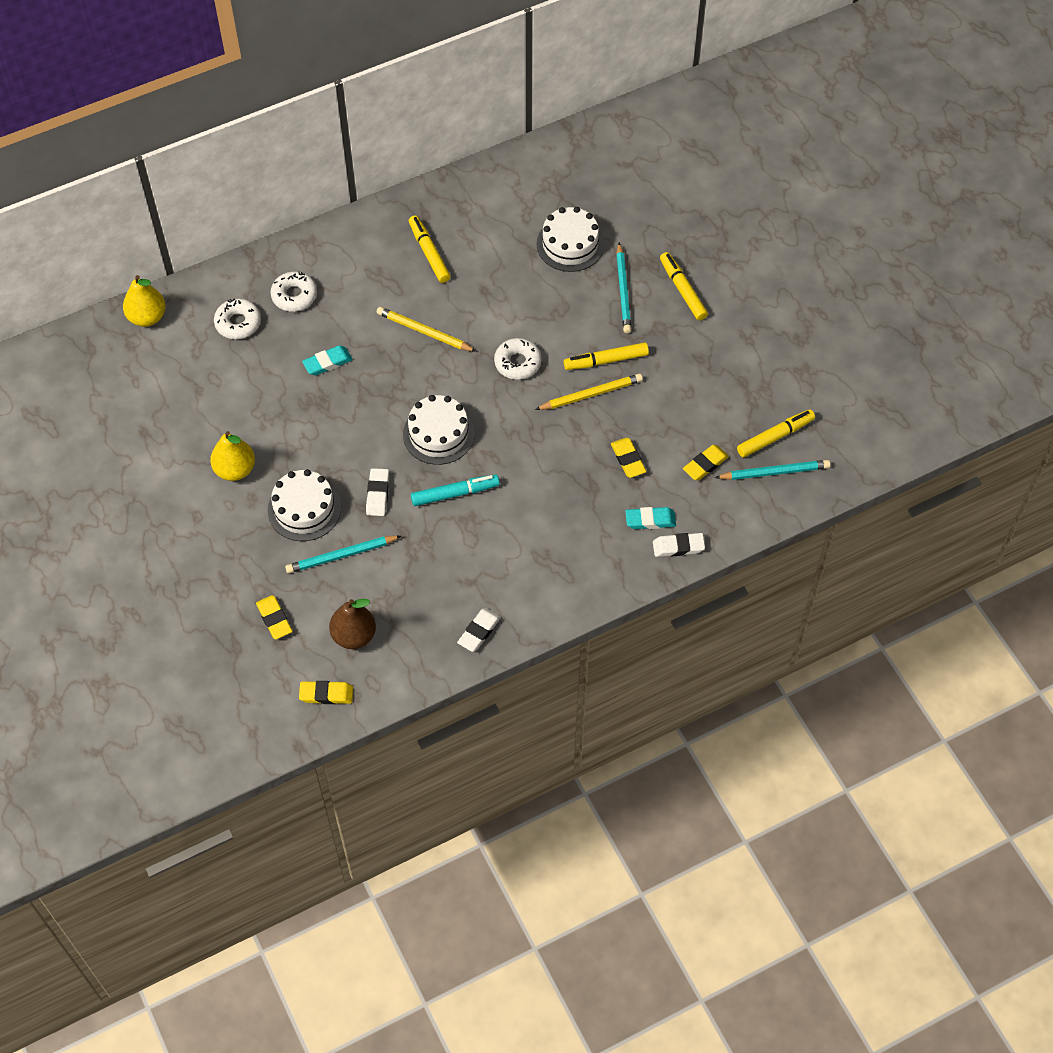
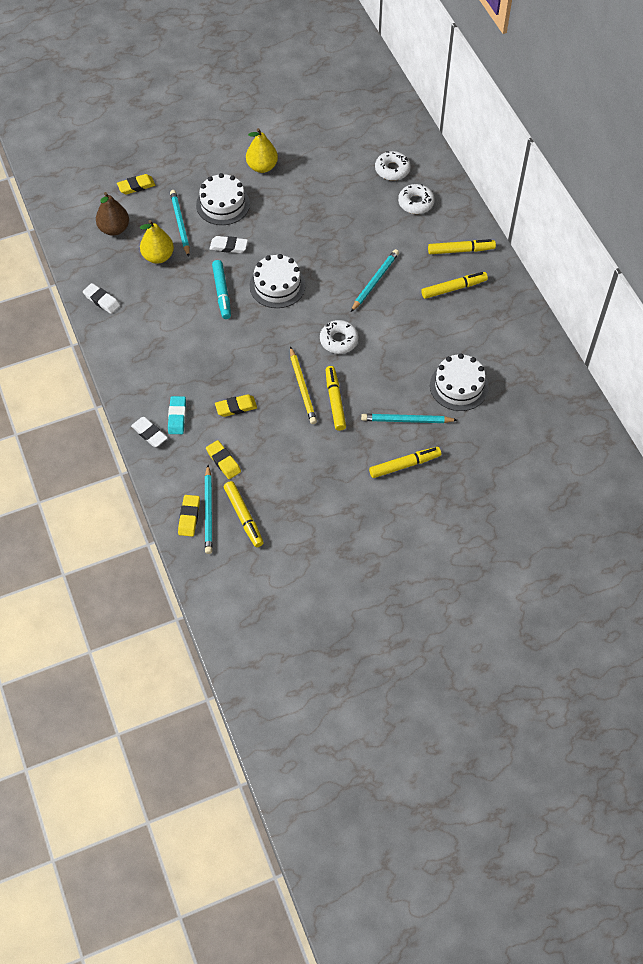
camera: 95 degrees right, 0 degrees up
yellow pear [123,275,166,327] -> yellow pear moved to [140,220,174,264]
yellow eraser [299,681,353,704] -> yellow eraser moved to [178,495,200,537]
turquoise eraser [302,345,353,375] -> none
yellow pencil [377,307,477,352] -> turquoise pencil [351,249,399,312]
white eraser [653,533,705,557] -> white eraser turned 45 degrees counterclockwise [131,417,168,447]
none -> yellow marker [428,239,496,254]

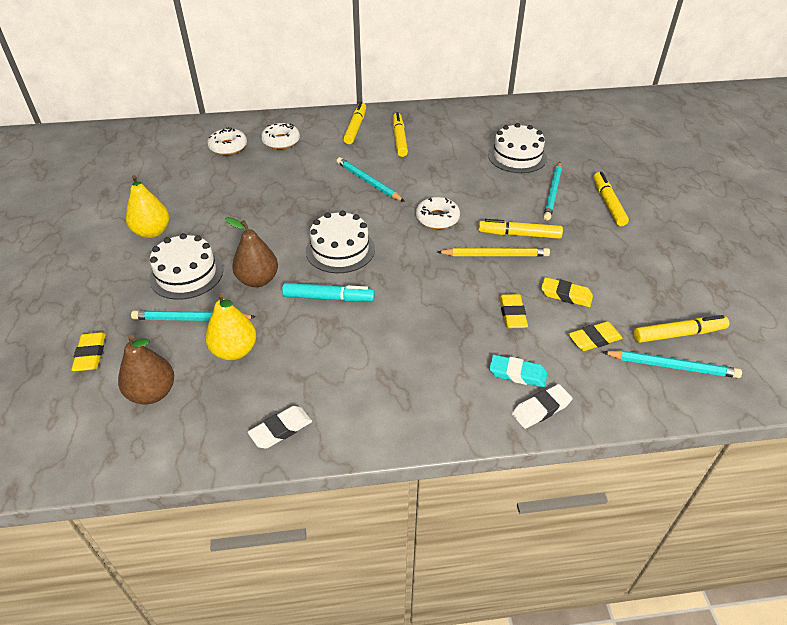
camera: 75 degrees left, 15 degrees down
yellow eraser [178,495,200,537] -> yellow eraser moved to [541,277,593,307]
white eraser [210,236,248,253] -> brown pear [225,217,278,287]

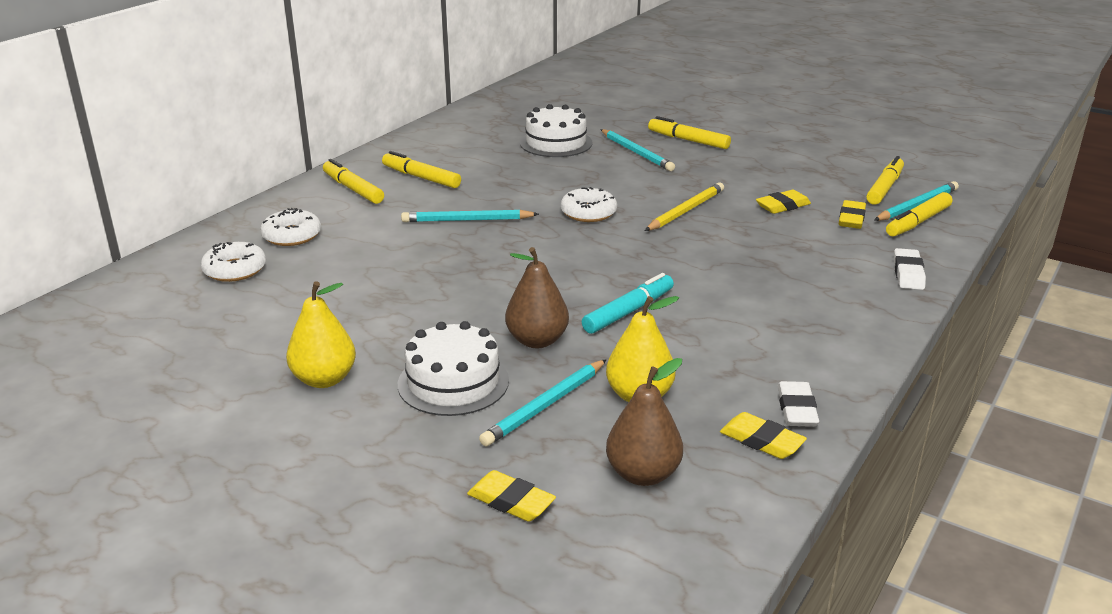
camera: 50 degrees left, 15 degrees down
white cake [306,211,375,273] -> none
yellow marker [478,219,563,239] -> yellow marker moved to [886,192,952,236]
turquoise eraser [489,355,547,388] -> none
yellow eraser [500,294,528,328] -> yellow eraser moved to [720,412,807,459]

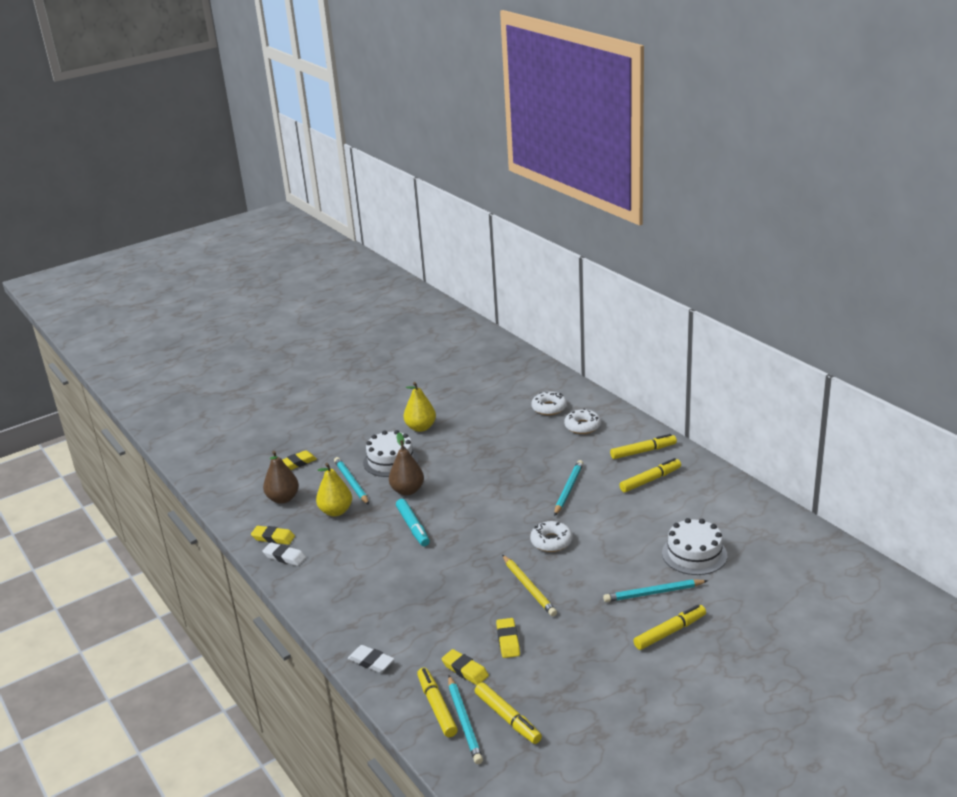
camera: 115 degrees right, 0 degrees up
yellow eraser [720,412,807,459] -> yellow eraser turned 45 degrees clockwise [251,526,295,545]

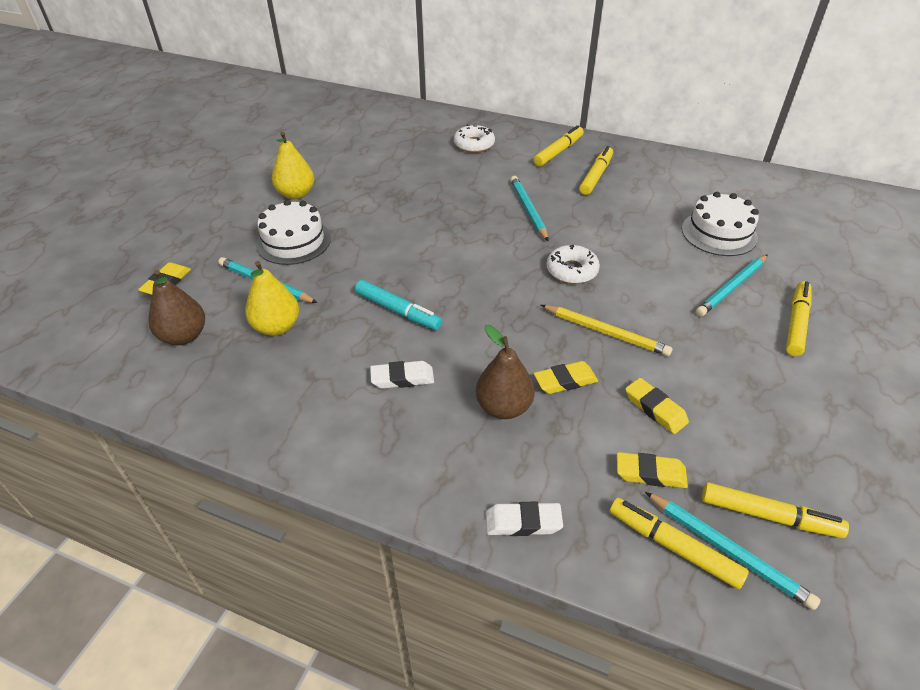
camera: 35 degrees left, 15 degrees up
yellow eraser [251,526,295,545] -> yellow eraser moved to [534,361,598,394]
white eraser [262,542,306,566] -> white eraser moved to [370,361,434,389]
brown pear [389,433,424,495] -> brown pear moved to [476,325,535,419]
white donut [531,392,567,415] -> none

